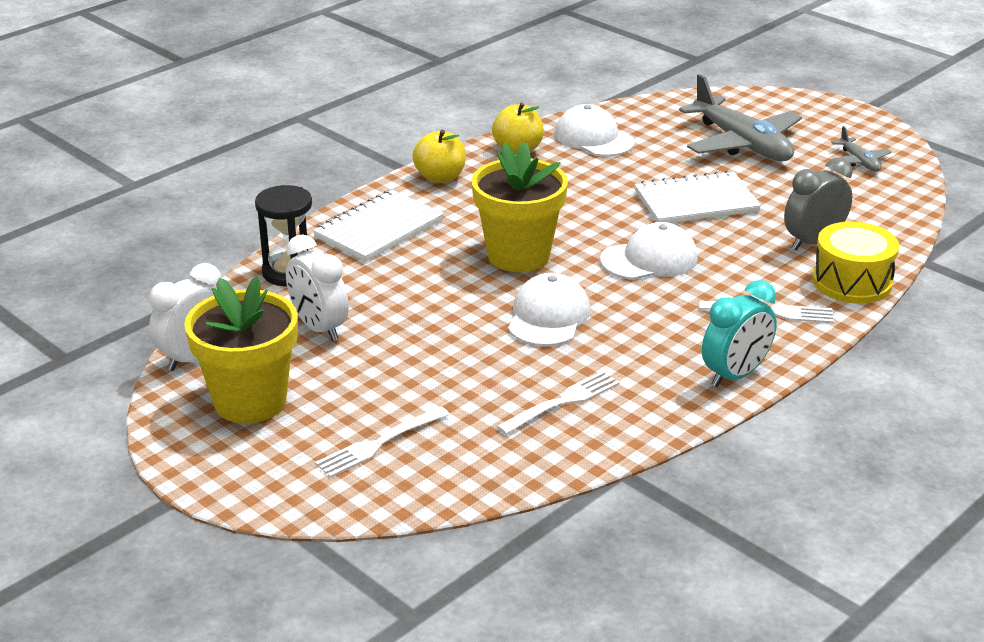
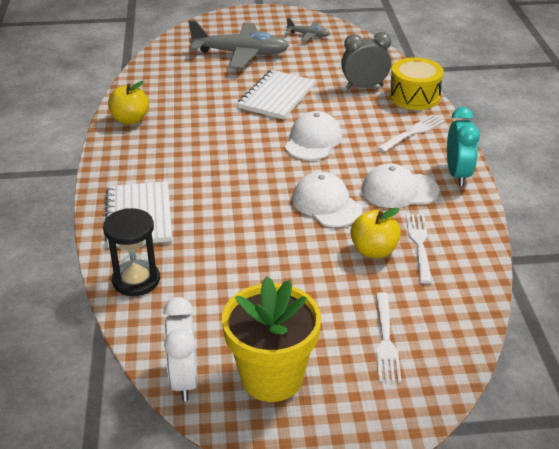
camera: 50 degrees left, 5 degrees up
white clock [286,235,349,341] -> none
yellow apple [412,130,466,183] -> yellow apple moved to [350,208,401,258]
yellow flower pot [471,142,568,272] -> none
white cap [555,104,635,157] -> white cap moved to [362,163,439,208]
grey clock [784,158,853,251] -> grey clock turned 75 degrees clockwise [341,32,391,89]

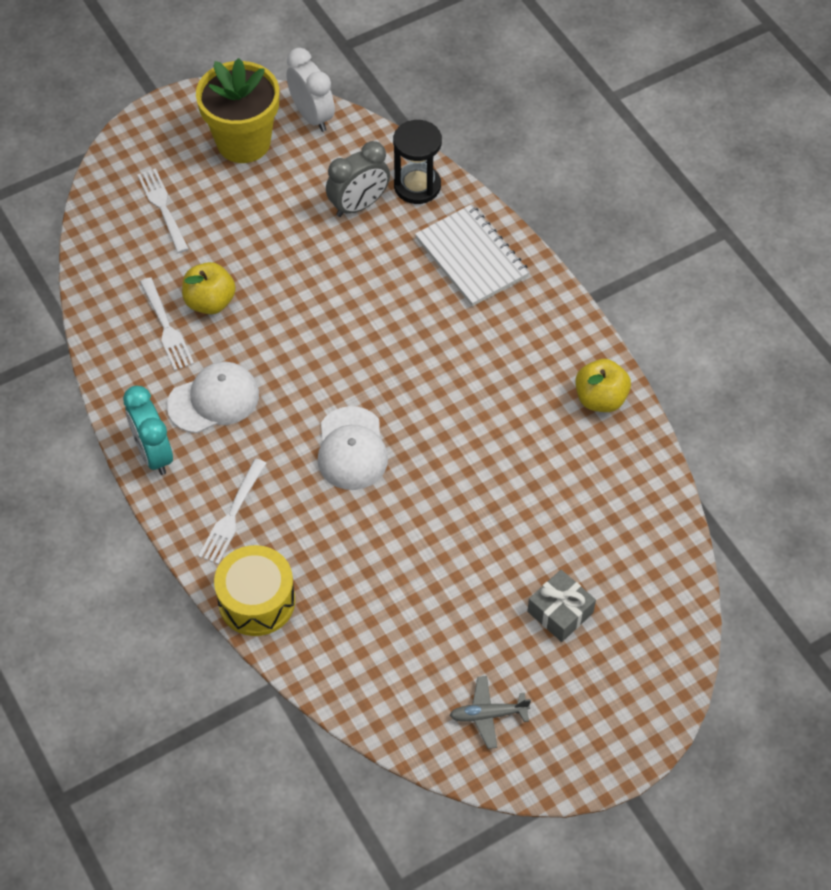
camera: 155 degrees right, 20 degrees up
grey plane [189,20,289,69] -> grey gift [527,570,596,642]
white notebook [237,70,316,119] -> none
white cap [292,172,362,227] -> none
grey clock [341,32,391,89] -> grey clock moved to [326,141,390,217]

